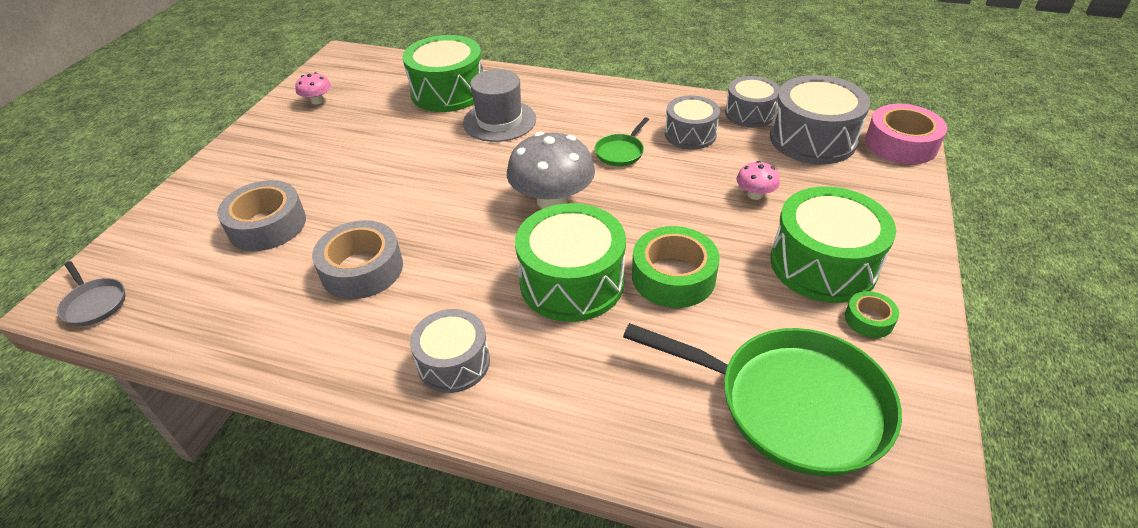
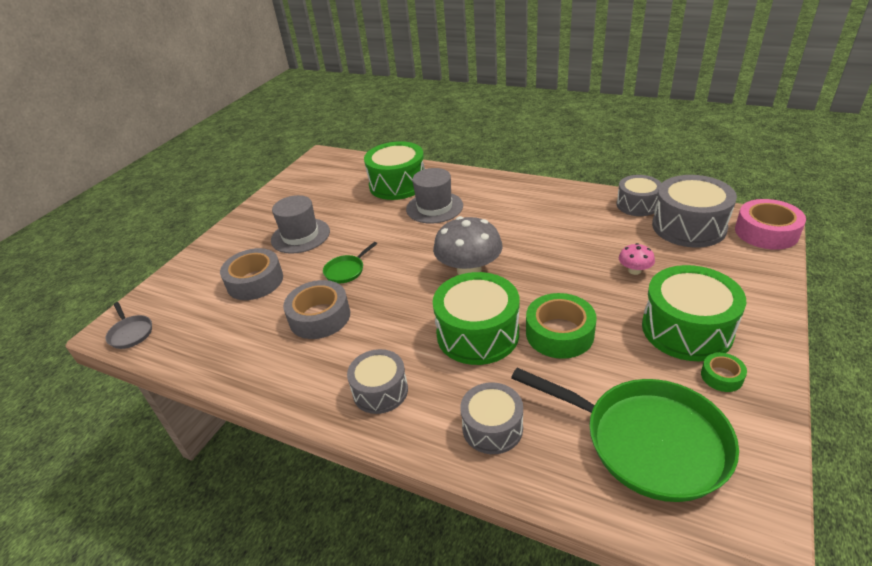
camera: 10 degrees right, 5 degrees down
pink mushroom [295,72,331,104] -> none
green pan [595,117,649,166] -> green pan moved to [323,242,377,283]
grey drum [665,95,720,149] -> grey drum moved to [460,382,523,454]
none -> grey hat [271,195,330,254]

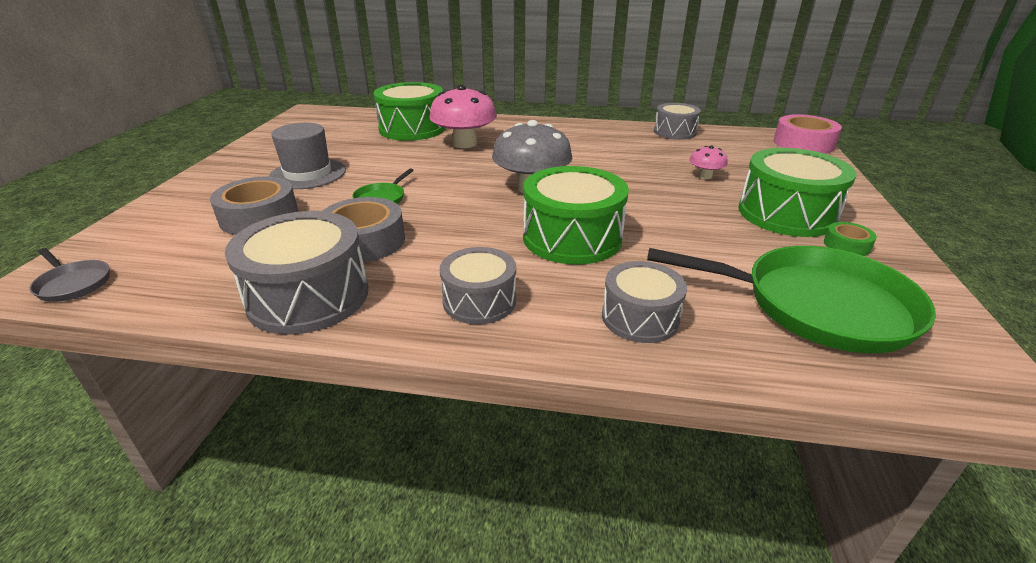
camera: 20 degrees left, 5 degrees down
grey hat [406,168,463,224] -> pink mushroom [429,85,497,148]
green tape [526,293,597,359] -> none
grey drum [652,175,737,247] -> grey drum moved to [225,211,369,334]

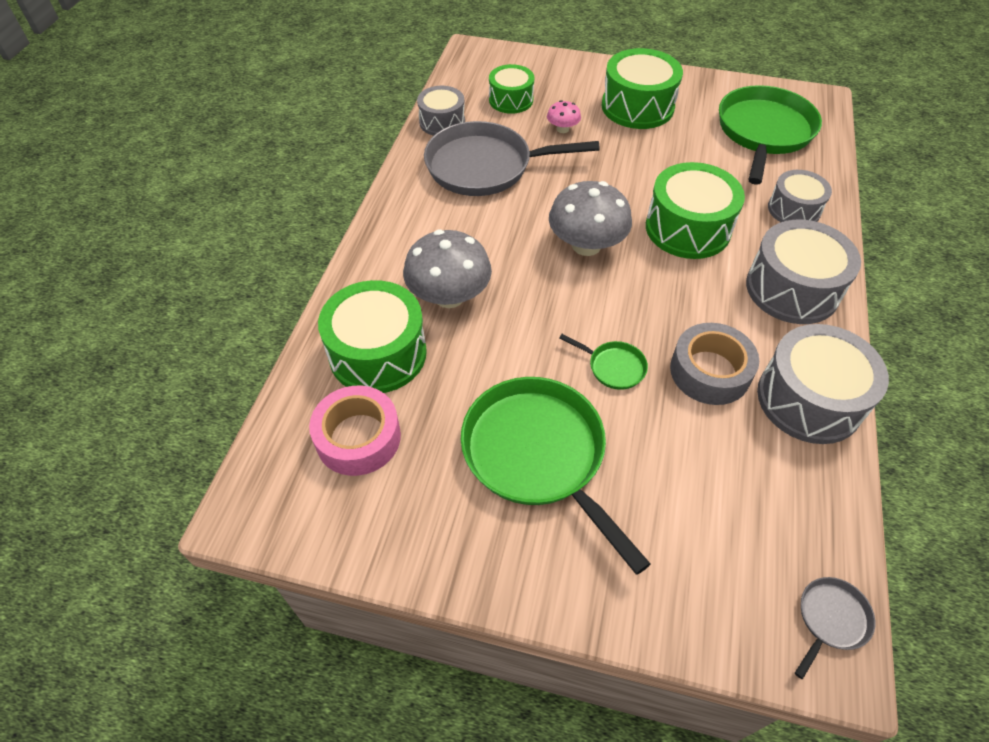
camera: 85 degrees left, 20 degrees up
grey tape [210,177,298,235] -> none
grey hat [269,123,346,189] -> green pan [461,377,651,575]
pink mushroom [429,85,497,148] -> grey mushroom [403,230,492,308]
grey drum [440,247,516,324] -> grey drum [746,220,861,324], size x1.61
pink tape [773,114,842,154] -> pink tape moved to [309,386,401,476]
green tape [824,222,877,256] -> none
none -> grey pan [424,121,600,196]
none -> green drum [489,64,534,114]

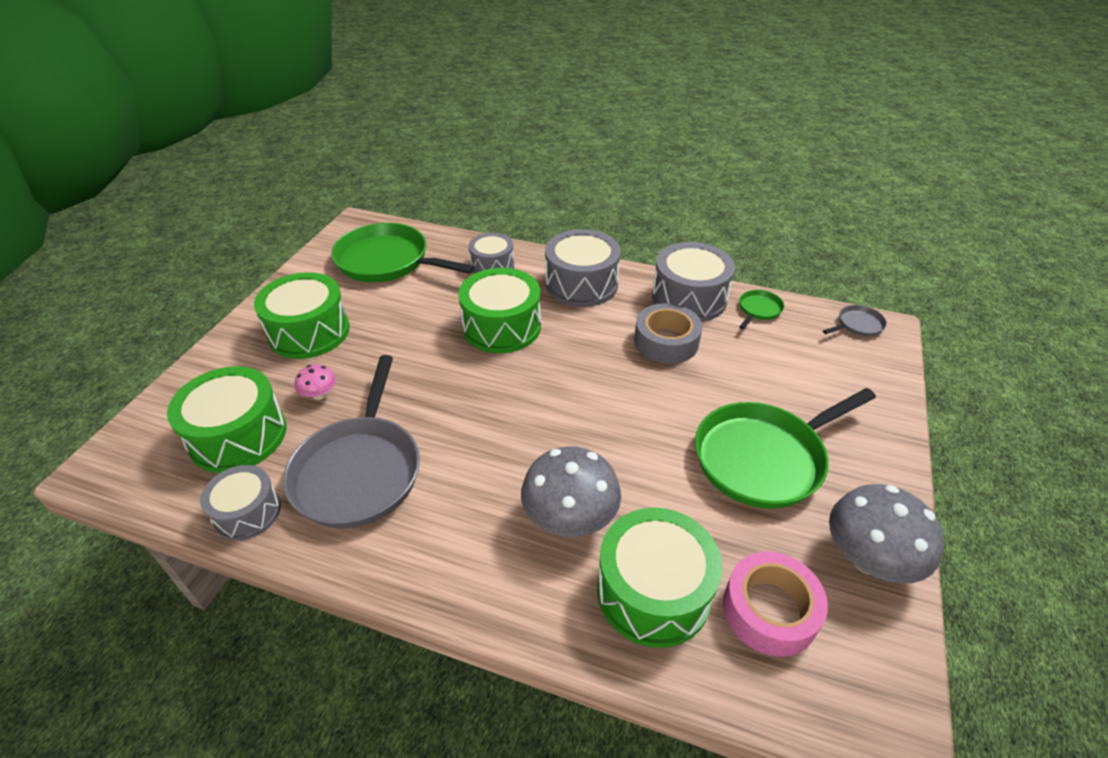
camera: 85 degrees left, 10 degrees down
green drum [489,64,534,114] -> green drum [167,366,287,473], size x1.61
grey mushroom [549,181,632,256] -> grey mushroom moved to [829,484,944,584]
green pan [559,334,648,390] -> green pan moved to [739,290,784,329]
grey pan [795,577,875,679] -> grey pan turned 105 degrees clockwise [823,305,887,336]

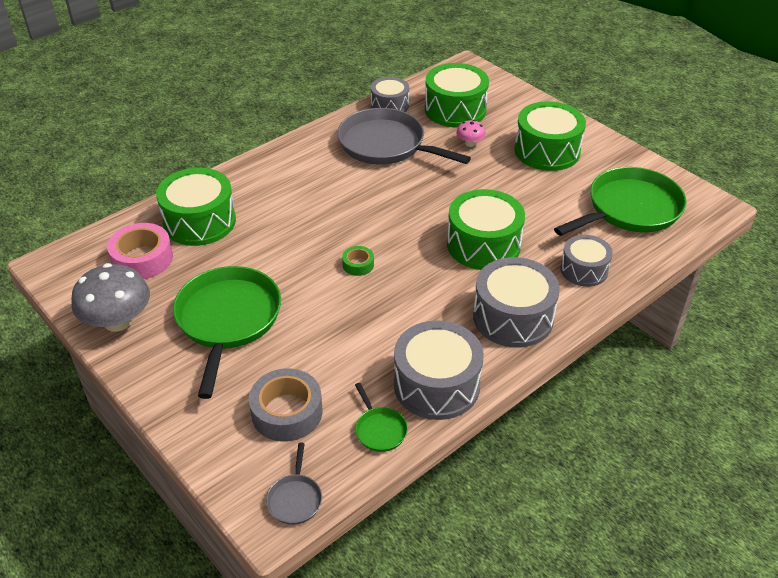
camera: 120 degrees right, 0 degrees up
grey mushroom [521,446,621,537] -> none
grey tape [634,303,702,364] -> grey tape moved to [249,368,322,442]
none -> green tape [342,246,374,276]

